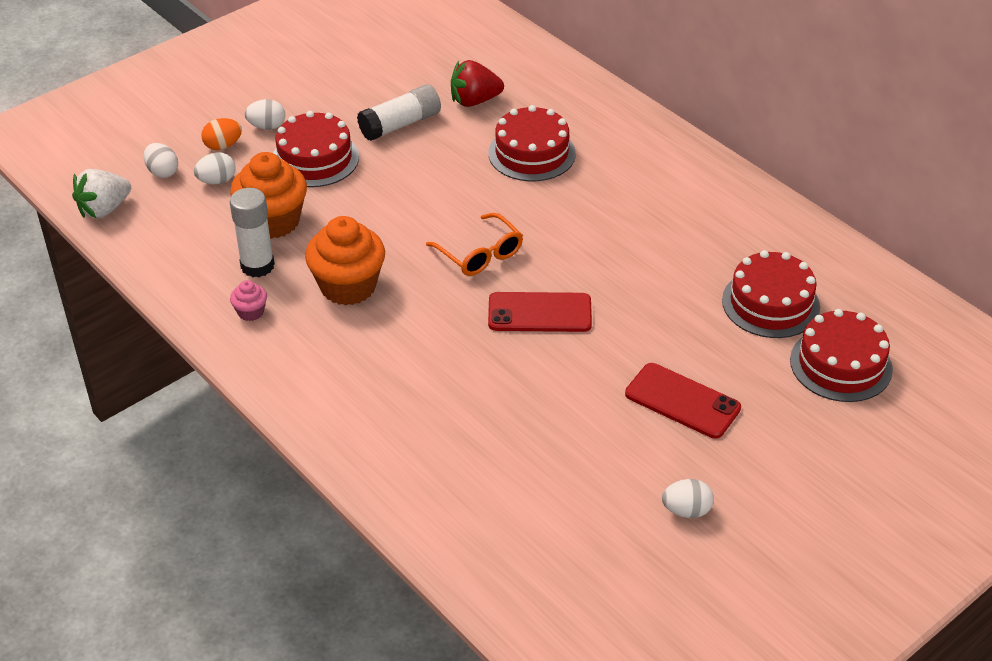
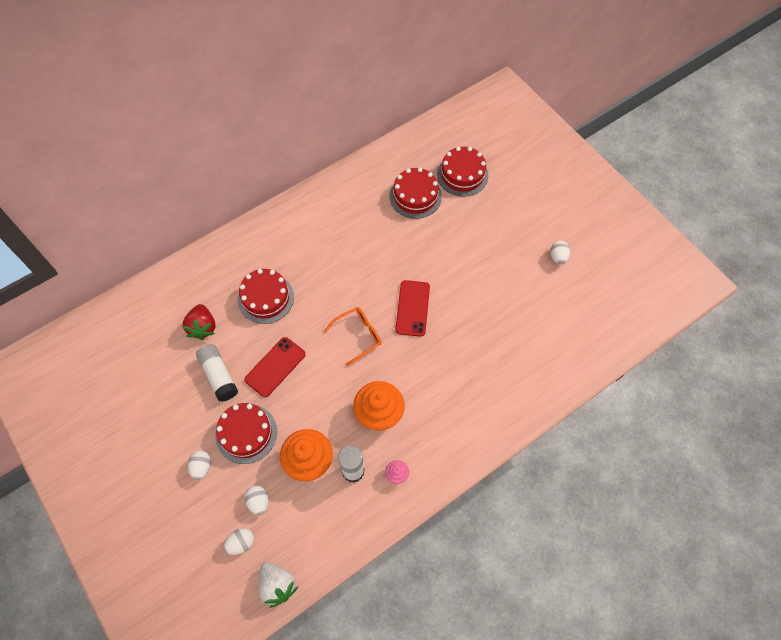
camera: 85 degrees left, 20 degrees up
orange egg [201,118,242,150] -> none
red phone [625,363,741,439] -> red phone moved to [244,337,306,397]

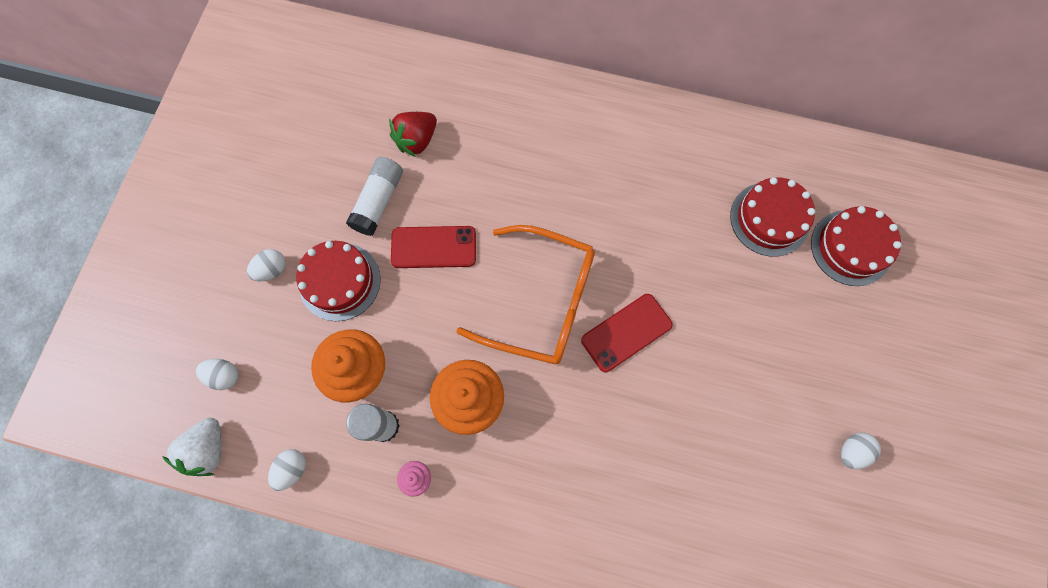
camera: 50 degrees right, 10 degrees up
red cake [238,269,294,324] -> none
white egg [245,485,268,515] -> white egg moved to [268,449,306,491]
orange glasses [324,307,381,366] -> orange glasses [456,225,595,365], size x1.82

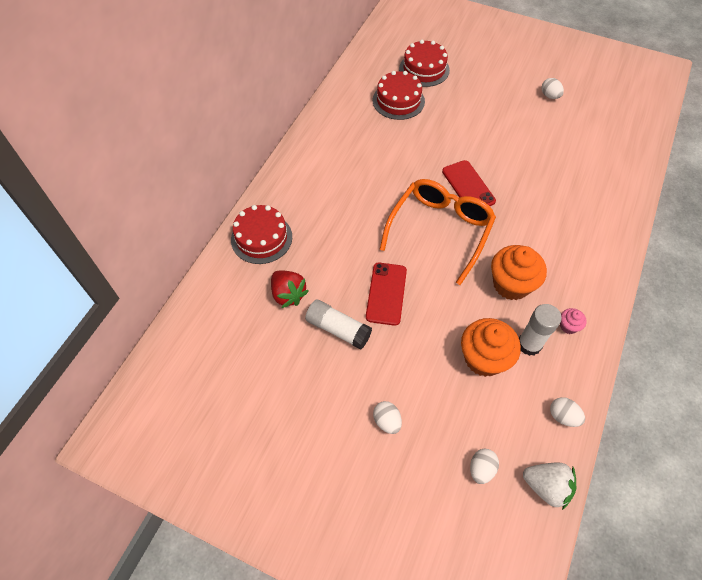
camera: 80 degrees left, 15 degrees down
red cake [296,241,380,321] -> red cake moved to [231,205,292,264]

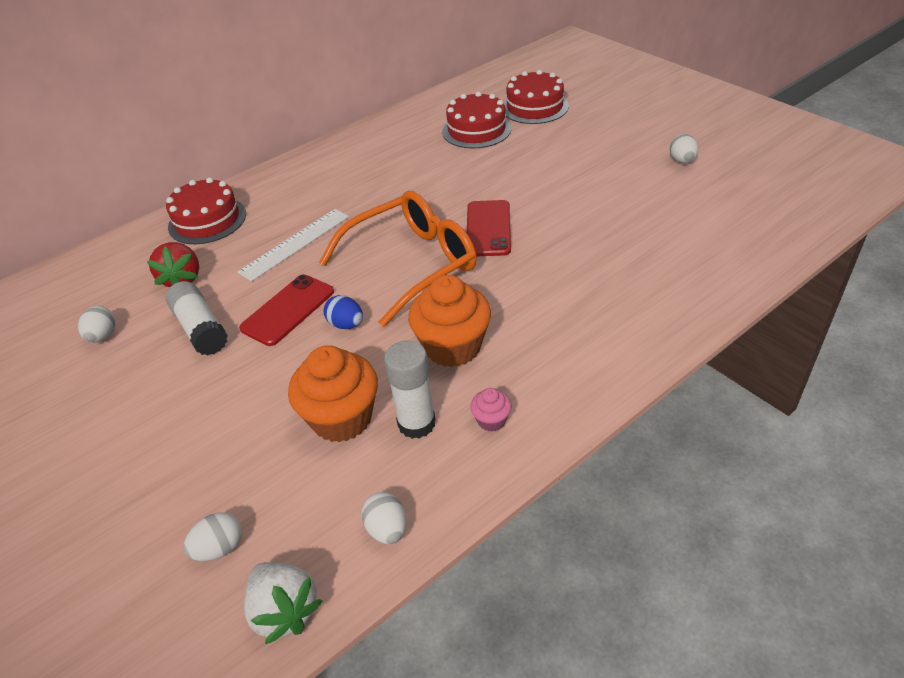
camera: 30 degrees right, 15 degrees down
white egg [373,401,402,434] -> white egg moved to [78,306,115,343]
none -> white ruler [237,209,349,282]
none -> blue egg [324,295,363,329]

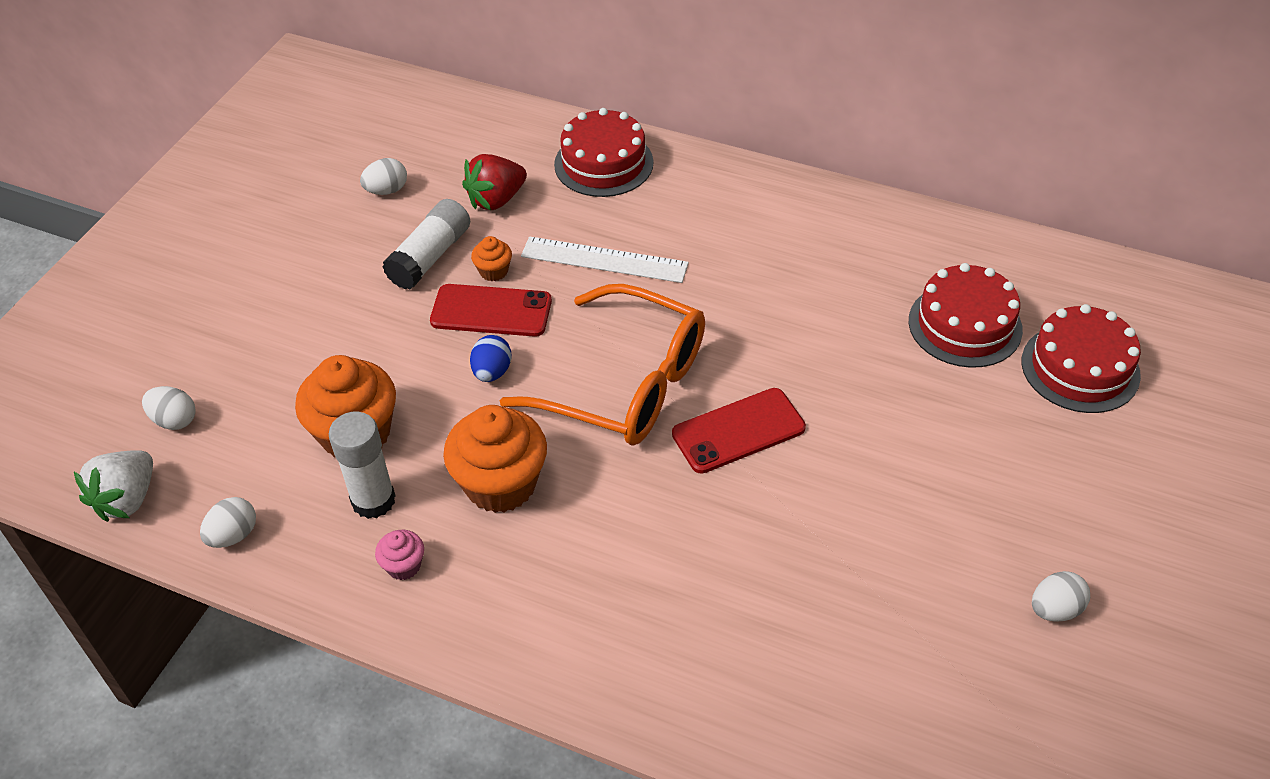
camera: 60 degrees right, 5 degrees up
none -> orange cupcake [471,236,512,281]

